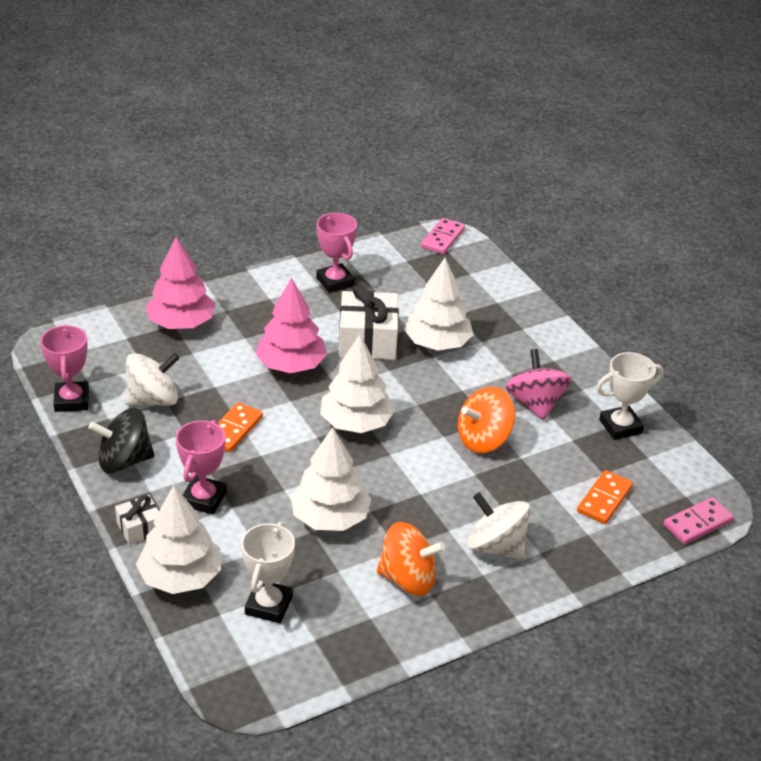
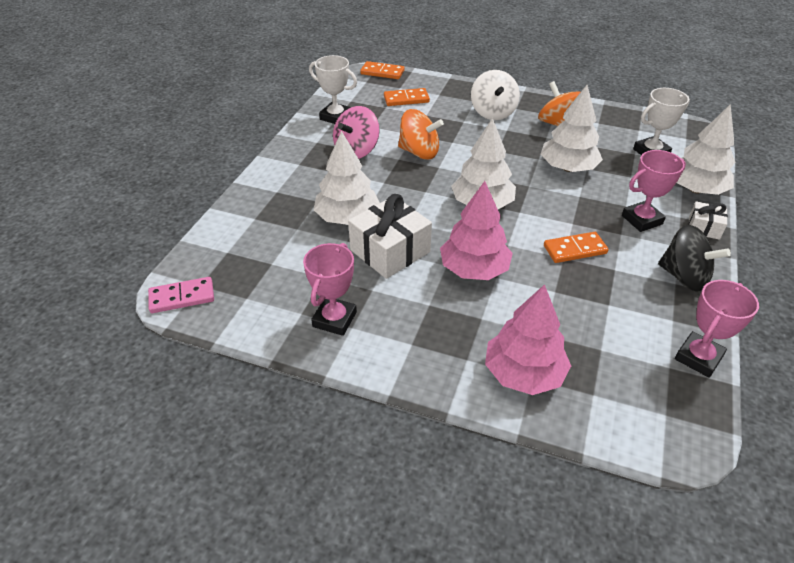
camera: 130 degrees left, 5 degrees up
white spinning top [125,353,179,406] -> none
pink domino [663,497,734,544] -> orange domino [360,61,404,79]

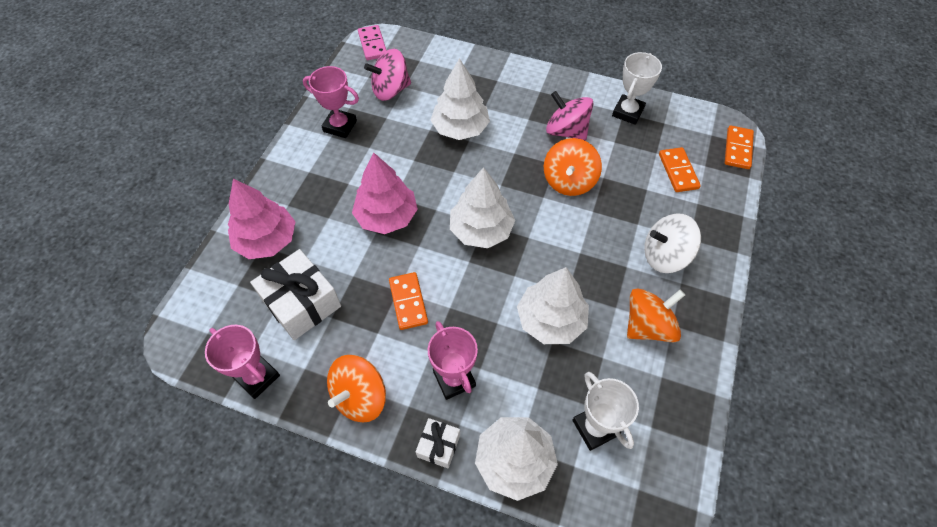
camera: 90 degrees right, 15 degrees up
white gift [348,194,432,279] -> white gift moved to [250,249,341,340]
black spinning top [658,225,731,292] -> orange spinning top [327,355,386,422]
none -> pink spinning top [364,49,411,101]

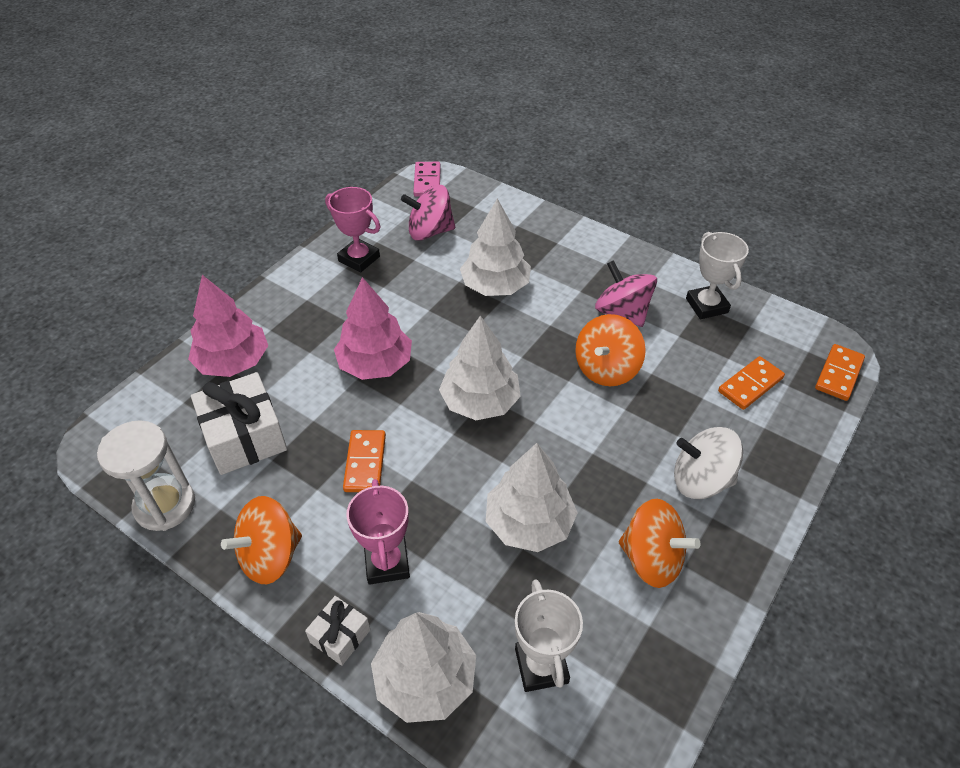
camera: 15 degrees right, 10 degrees down
pink trophy [205,325,280,399] -> white hourglass [97,420,195,531]
white trophy [612,52,662,125] -> white trophy turned 60 degrees counterclockwise [686,232,749,319]
orange spinning top [627,289,685,343] -> orange spinning top turned 45 degrees clockwise [619,499,700,588]
orange domino [659,147,701,192] -> orange domino turned 45 degrees clockwise [718,356,785,410]

